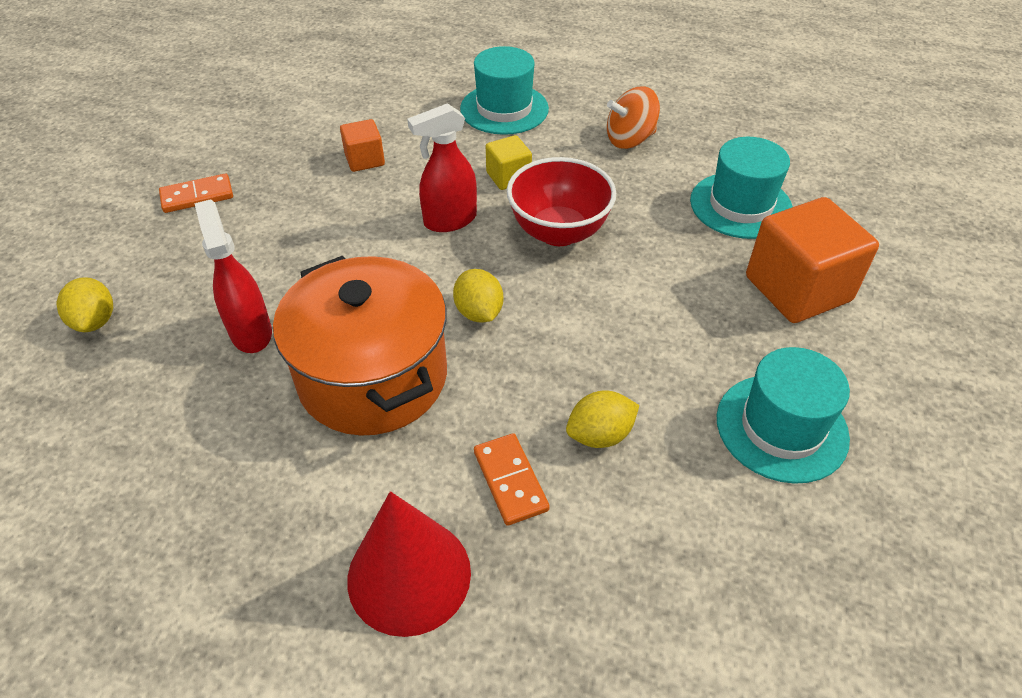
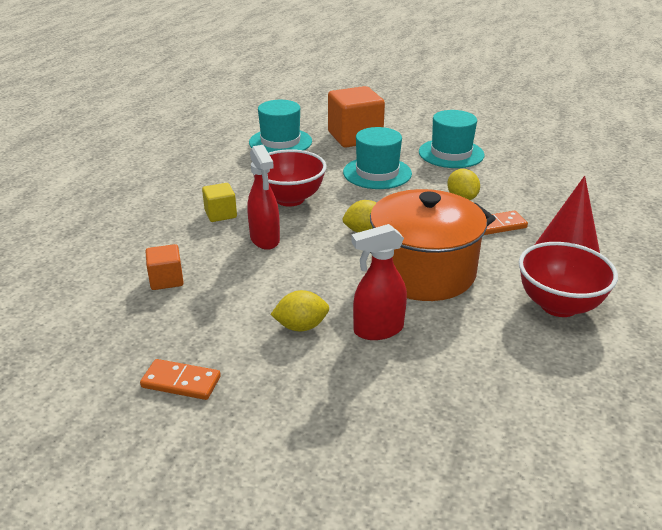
camera: 85 degrees left, 15 degrees down
yellow lemon [57,277,113,332] -> yellow lemon moved to [270,290,329,332]
orange domino [159,174,233,213] -> orange domino turned 60 degrees counterclockwise [140,359,221,400]
turquoise hat [460,46,549,135] -> turquoise hat moved to [343,127,412,189]
orange spinning top [607,86,660,149] -> none
none -> red bowl [519,242,618,317]

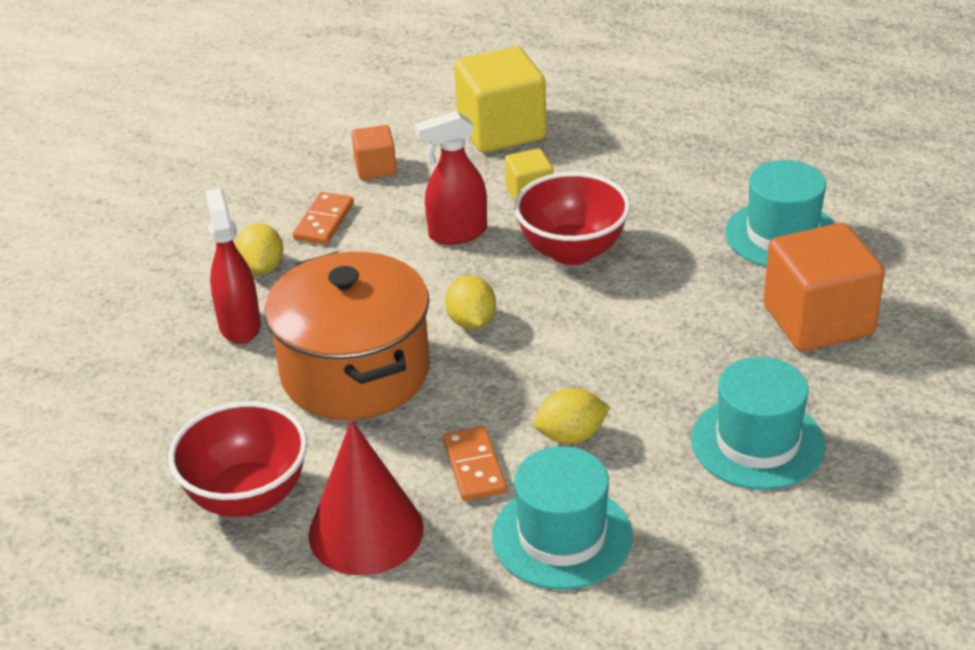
camera: 95 degrees right, 5 degrees up
orange domino [140,359,221,400] -> orange domino moved to [293,192,354,245]
turquoise hat [343,127,412,189] -> turquoise hat moved to [492,446,632,590]
none -> yellow cube [454,46,546,153]

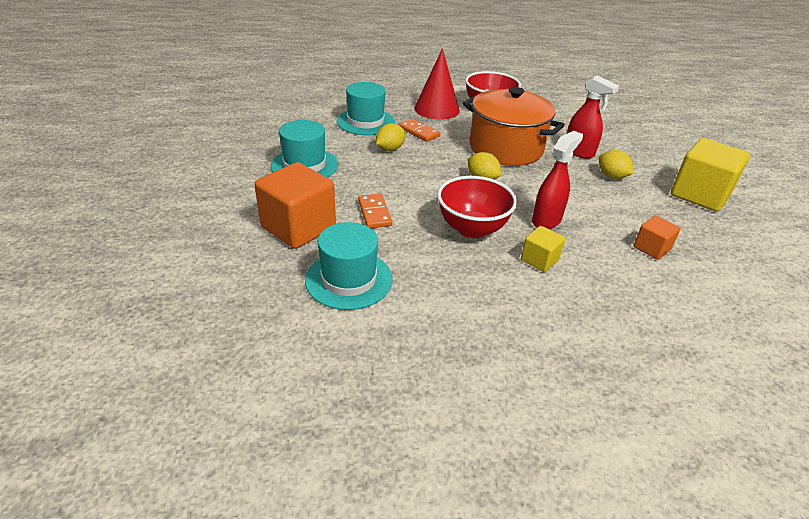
camera: 145 degrees right, 0 degrees up
orange domino [293,192,354,245] -> orange domino moved to [358,194,392,228]
yellow cube [454,46,546,153] -> yellow cube moved to [671,138,750,212]

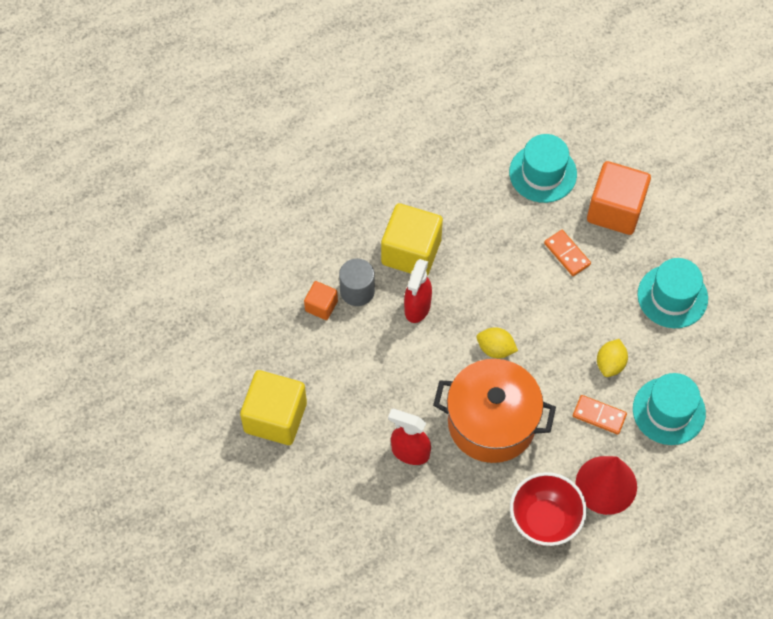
camera: 160 degrees right, 25 degrees up
red bowl [437,176,517,238] -> none
yellow cube [521,226,565,272] -> yellow cube [381,203,443,276], size x1.95
yellow lemon [599,150,634,179] -> none
none -> grey cylinder [339,259,375,306]

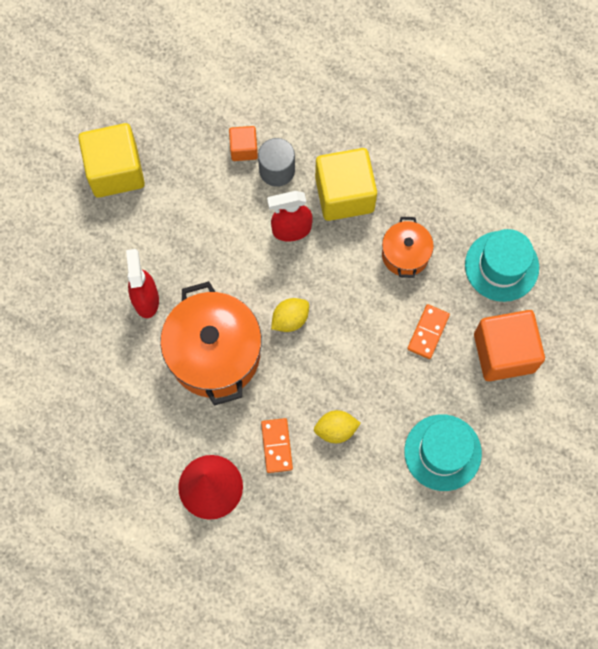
camera: 60 degrees right, 10 degrees up
yellow lemon [477,327,518,358] -> yellow lemon turned 60 degrees clockwise [271,298,309,332]
red bowl [510,472,587,546] -> none
turquoise hat [633,373,706,445] -> none
none -> orange pot [382,217,434,278]

